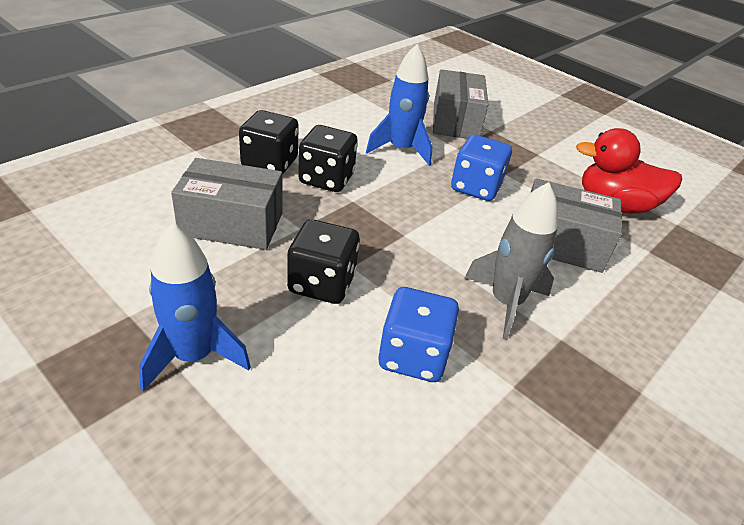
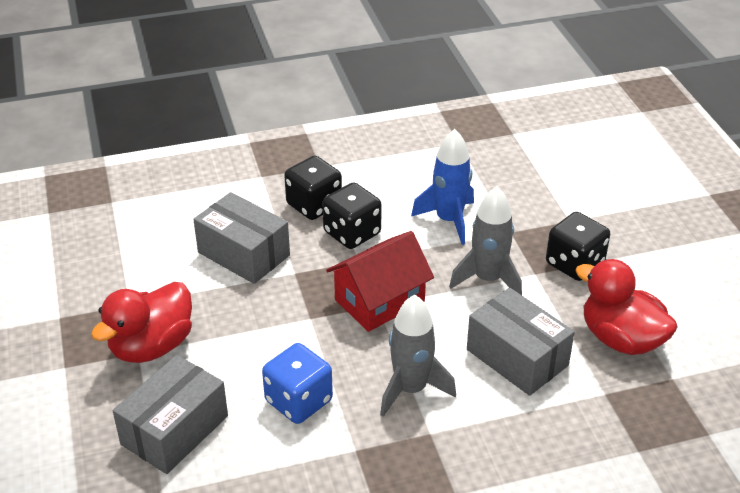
camera: 35 degrees right, 0 degrees up
blue rocket [139,222,251,391] -> red duck [91,282,192,363]
black dice [287,219,360,304] -> black dice moved to [546,212,610,281]
grey box [433,69,488,139] -> grey box moved to [113,355,228,474]
blue dice [451,135,512,201] -> grey rocket [449,186,522,295]
none -> red house [326,231,434,332]

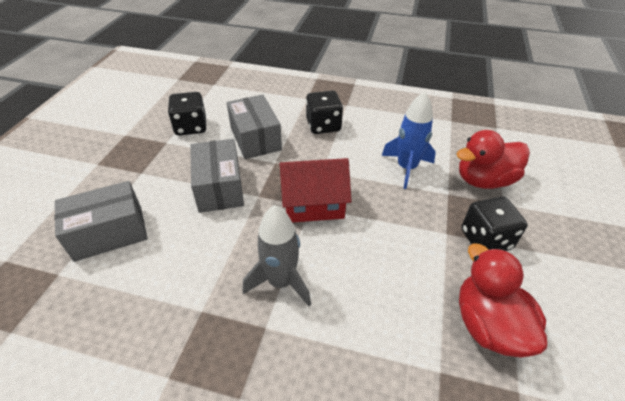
camera: 30 degrees right, 5 degrees up
red duck [91,282,192,363] -> red duck moved to [457,130,530,189]
blue dice [262,343,333,424] -> none
black dice [323,182,381,249] -> black dice moved to [168,92,206,136]
grey rocket [449,186,522,295] -> none
grey box [467,288,575,396] -> grey box moved to [190,139,244,213]

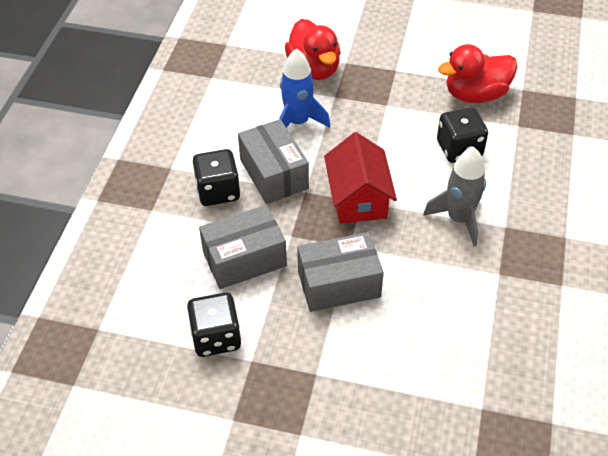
camera: 90 degrees left, 5 degrees up
grey box [54,181,148,262] -> grey box moved to [238,119,309,204]
black dice [462,197,528,251] -> black dice moved to [437,107,488,163]

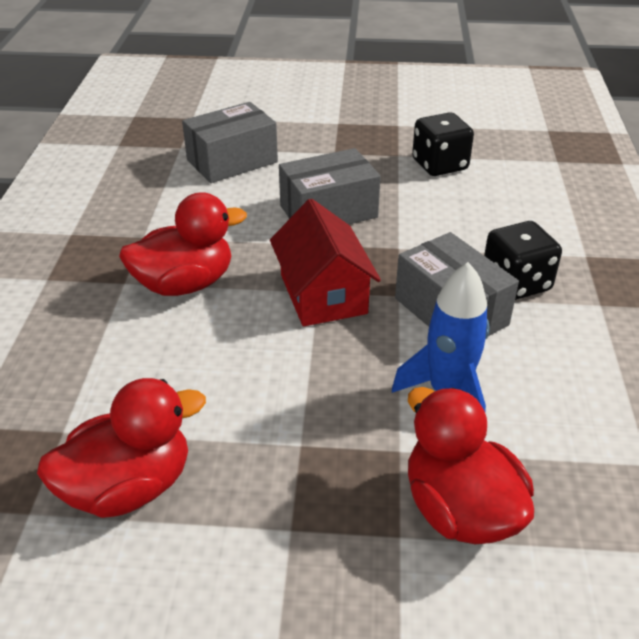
camera: 170 degrees right, 10 degrees down
grey box [199,205,287,289] -> grey box moved to [182,102,278,183]
grey rocket [423,147,486,246] -> red duck [119,192,247,296]
black dice [437,107,488,163] -> none

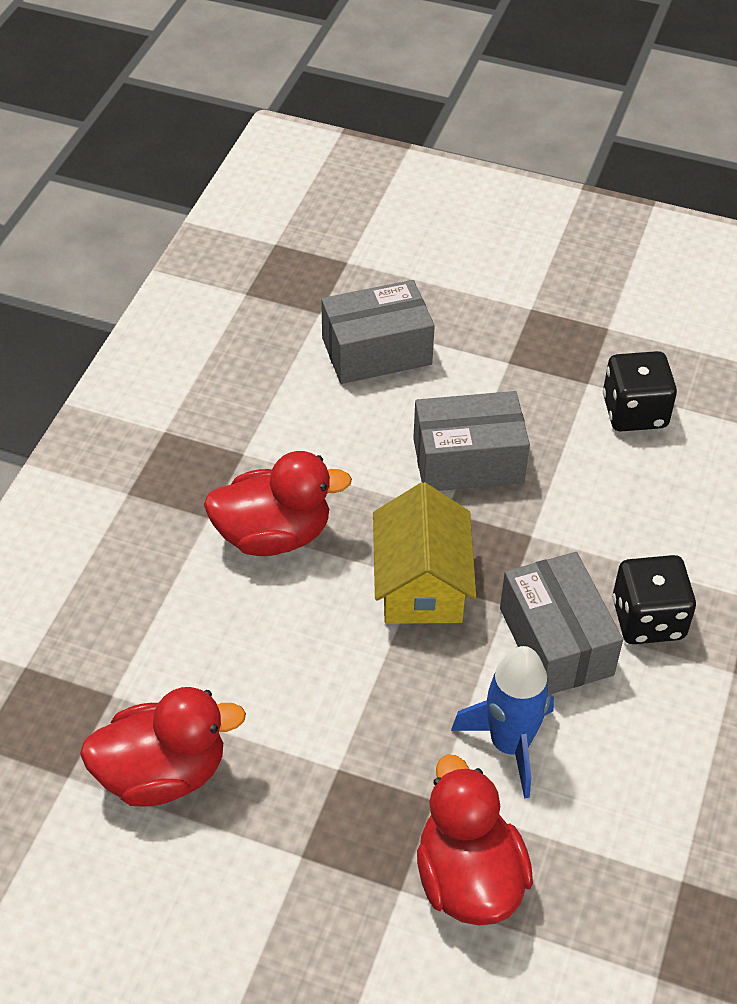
camera: 15 degrees right, 10 degrees up
red house [270,199,381,326] -> yellow house [373,482,476,624]

